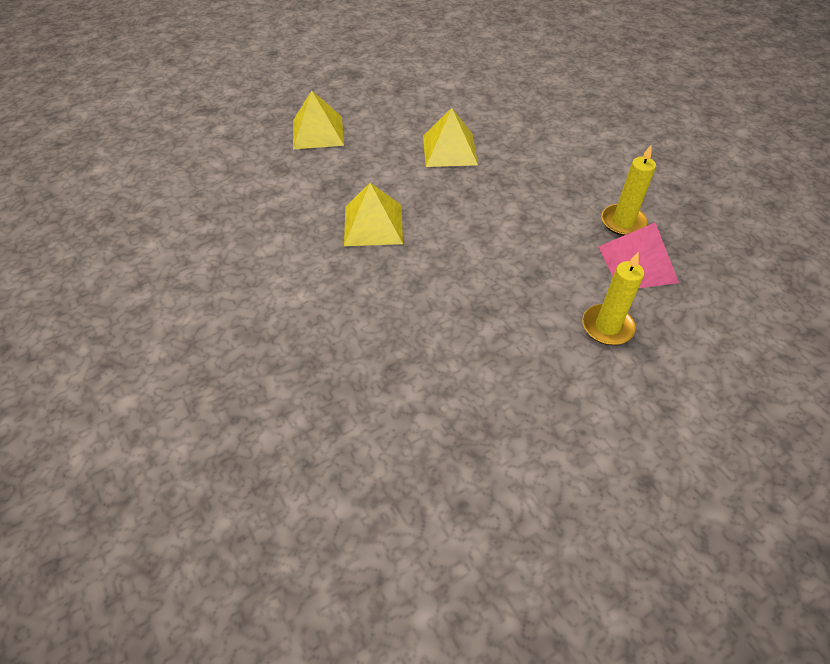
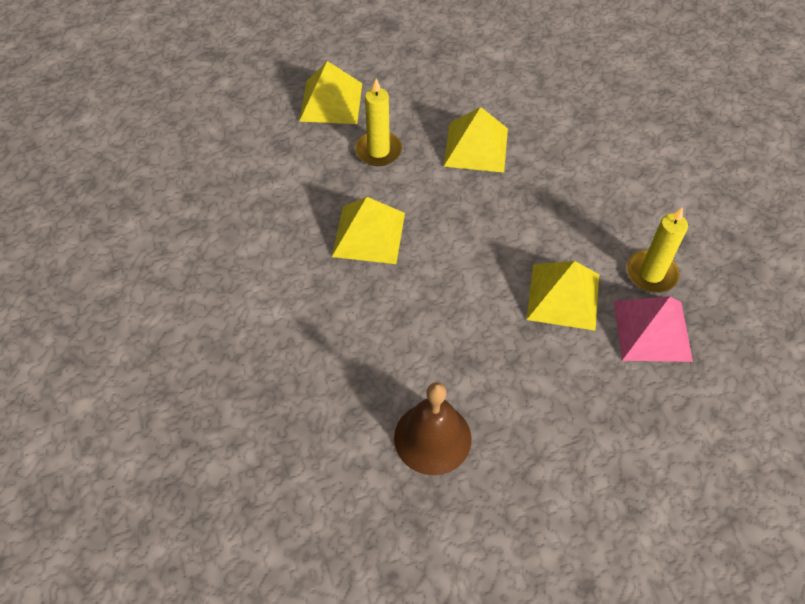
camera: 10 degrees right, 5 degrees up
yellow candle [582,253,644,345] -> yellow candle moved to [355,79,402,166]
none -> brown bell [394,382,472,475]
none -> yellow pyramid [526,261,599,331]

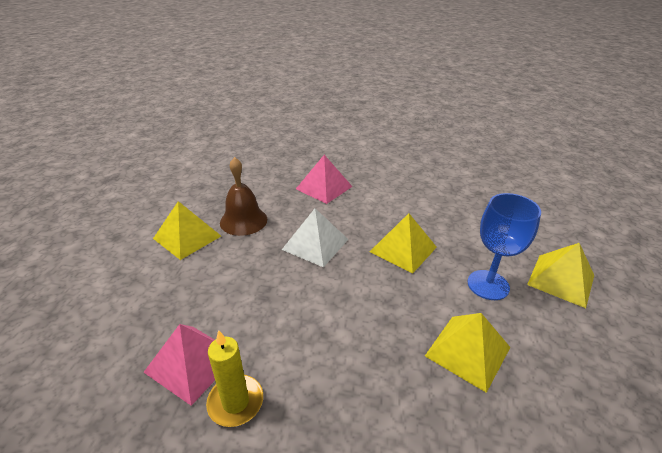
camera: 120 degrees right, 20 degrees down
yellow candle [355,79,402,166] -> blue goblet [468,193,541,300]
yellow pyramid [526,261,599,331] -> yellow pyramid moved to [153,201,221,260]
none -> white pyramid [282,208,348,268]
none -> pink pyramid [296,155,353,204]

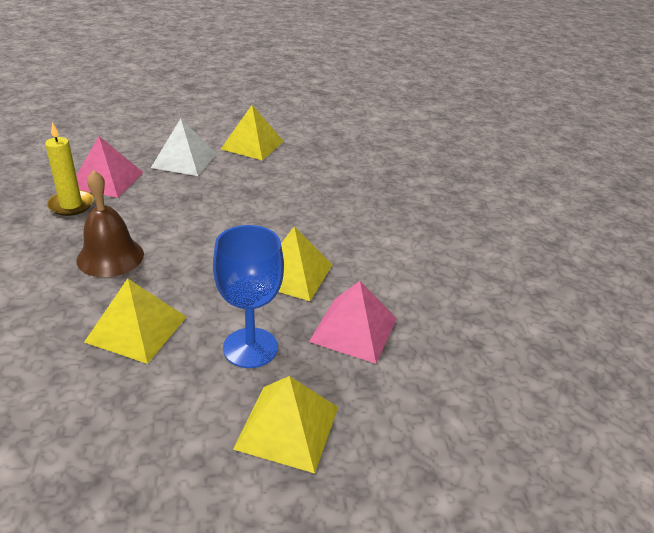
camera: 70 degrees right, 0 degrees up
brown bell [220,157,267,236] -> brown bell moved to [76,170,144,277]
white pyramid [282,208,348,268] -> white pyramid moved to [151,118,217,176]
pink pyramid [296,155,353,204] -> pink pyramid moved to [309,281,397,364]

